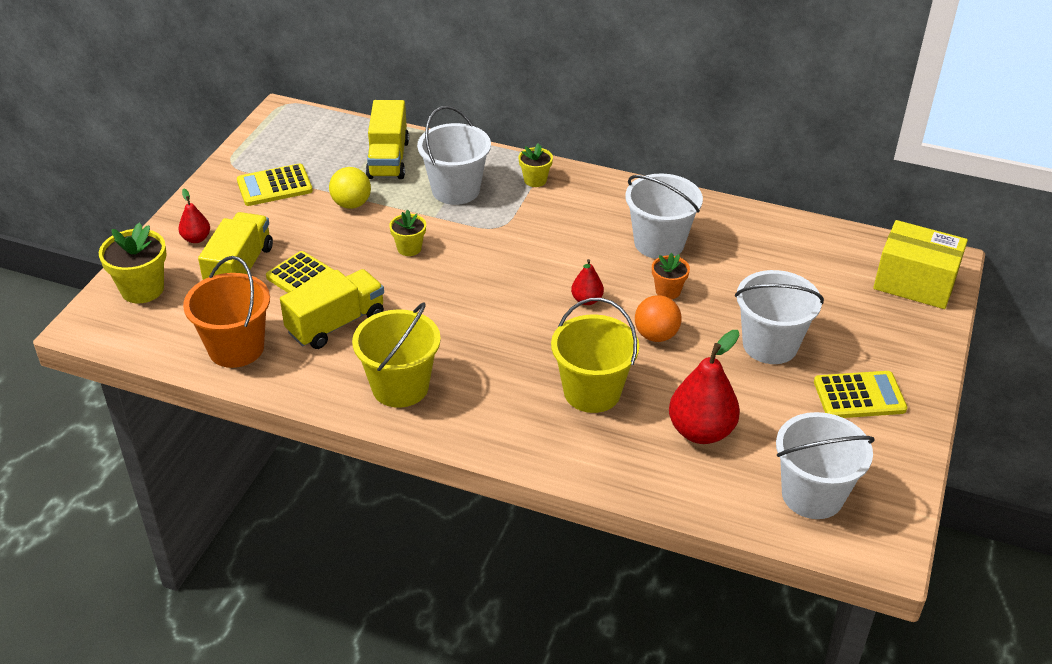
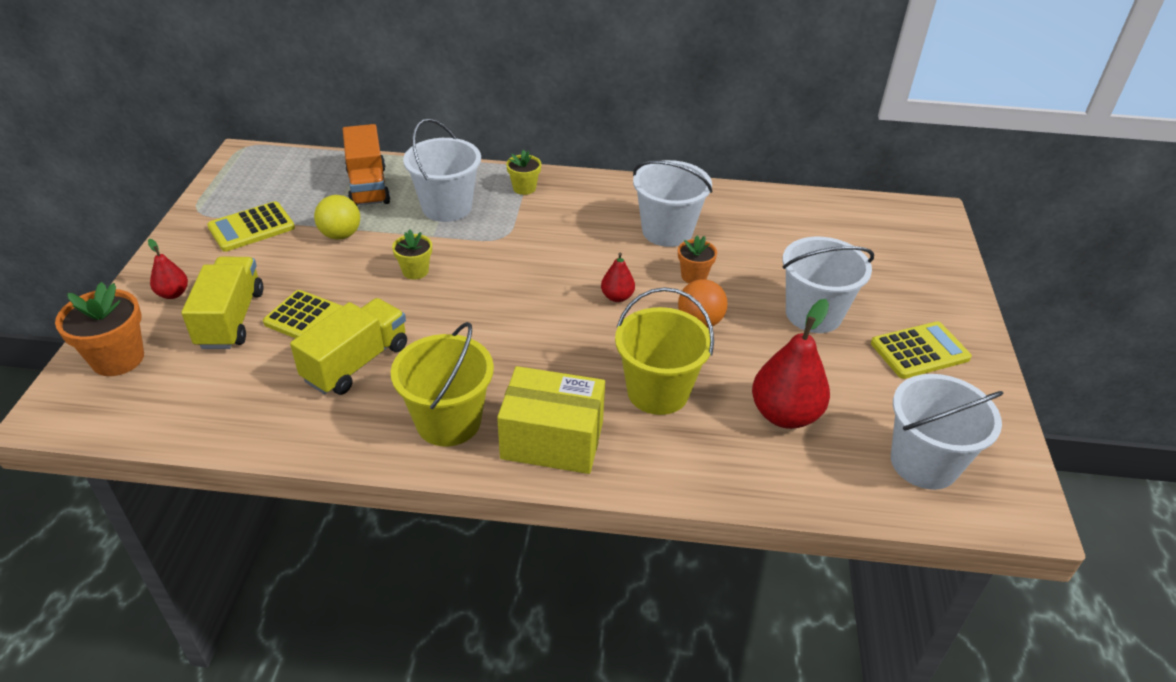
camera: 15 degrees left, 0 degrees up
yellow flower pot [99,223,167,303] -> orange flower pot [55,282,144,376]
orange bucket [183,256,270,368] -> none
yellow truck [366,100,409,179] -> orange truck [343,124,390,206]
yellow box [873,220,968,309] -> yellow box moved to [497,366,605,474]

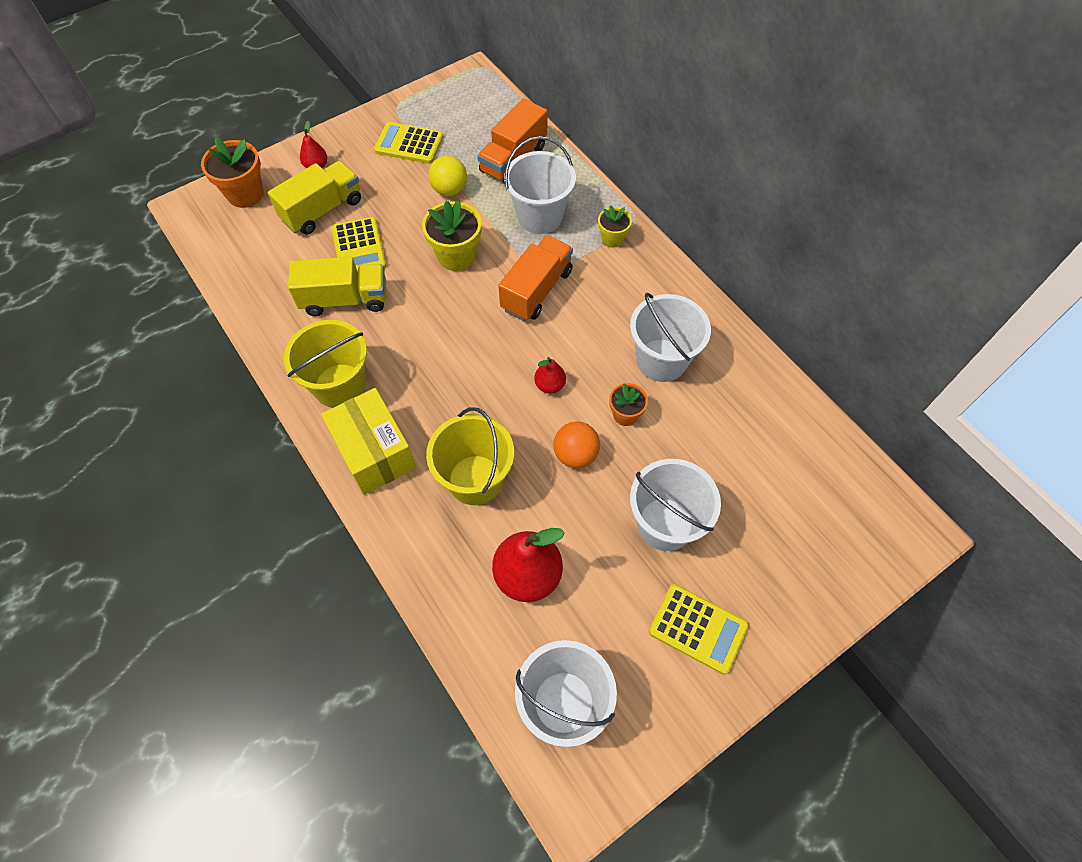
camera: 50 degrees right, 20 degrees up
yellow flower pot [392,229,432,279] -> yellow flower pot [422,200,482,271], size x1.68
none -> orange truck [498,235,573,321]

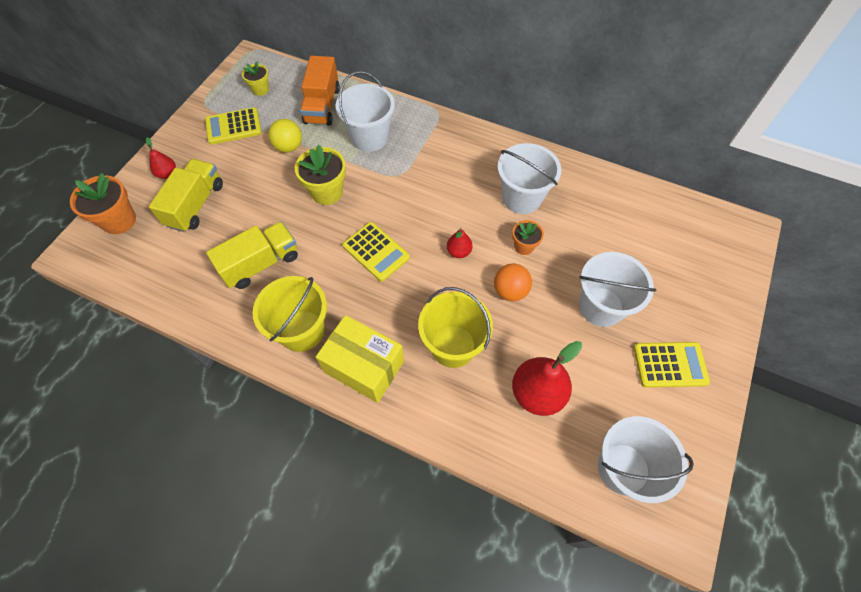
camera: 30 degrees left, 0 degrees up
yellow calculator [332,217,386,272] -> yellow calculator moved to [343,222,410,282]
orange truck [498,235,573,321] -> none
yellow flower pot [598,205,632,248] -> yellow flower pot moved to [242,61,269,96]

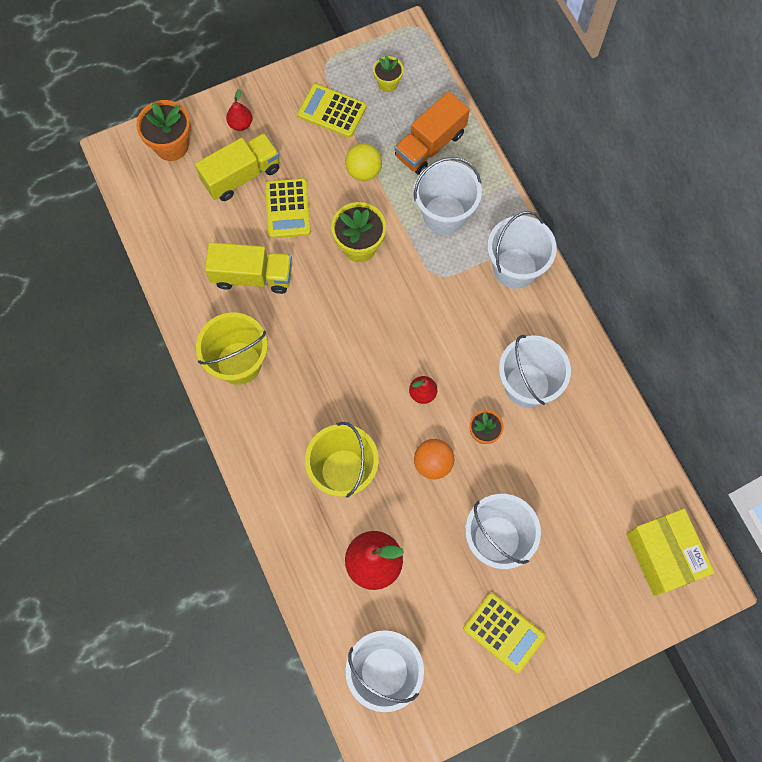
camera: 40 degrees right, 10 degrees up
yellow box [316,315,404,403] -> yellow box moved to [626,509,715,596]
yellow calculator [343,222,410,282] -> yellow calculator moved to [265,178,311,238]
none -> white bucket [487,211,557,289]

